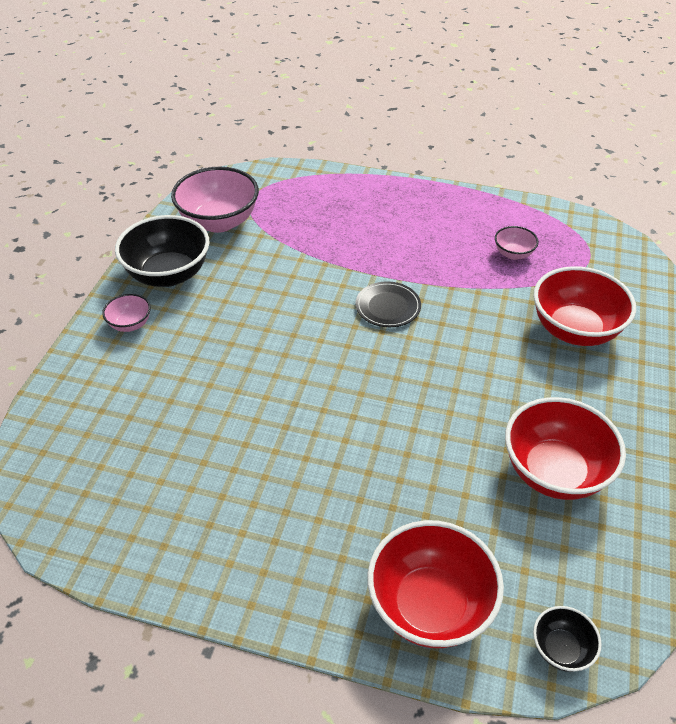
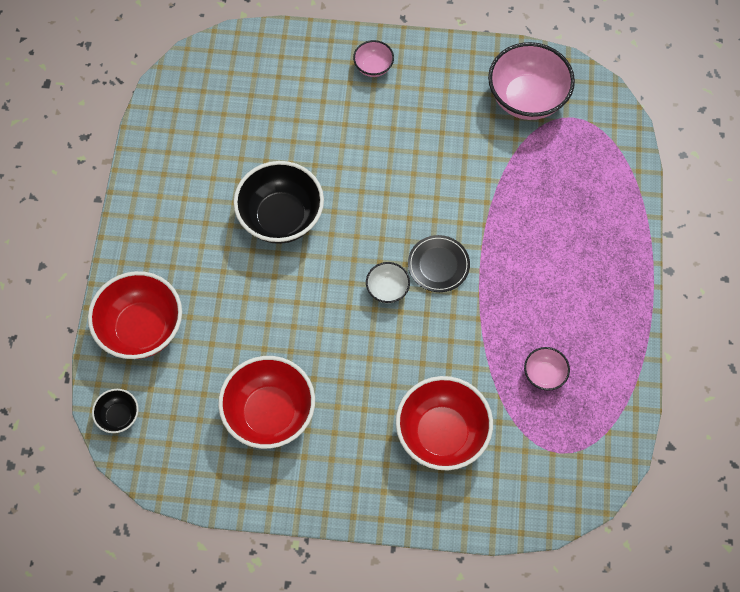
camera: 80 degrees right, 20 degrees up
black bowl [115,215,209,287] -> black bowl moved to [233,161,324,244]
none -> white bowl [366,262,410,303]

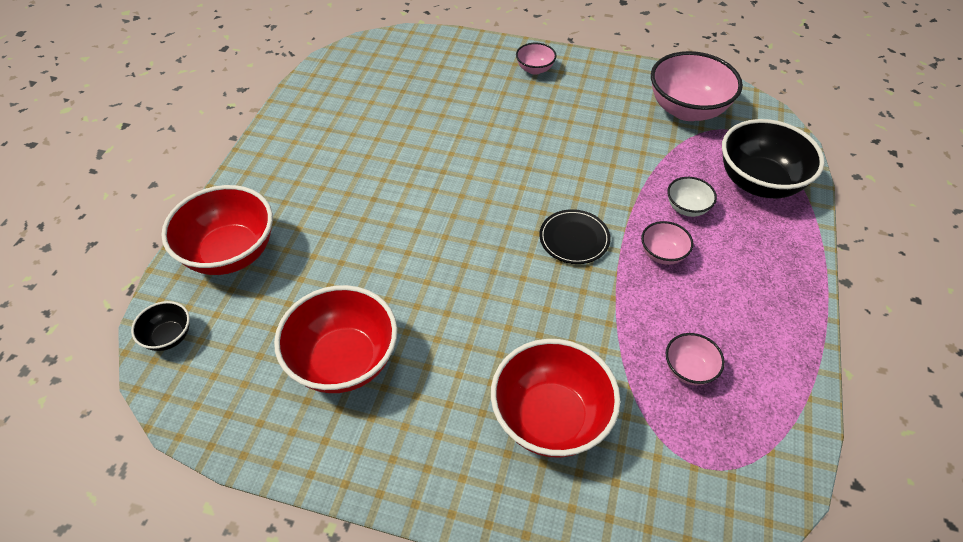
camera: 10 degrees right, 15 degrees down
black bowl [233,161,324,244] -> black bowl moved to [722,119,825,198]
white bowl [366,262,410,303] -> white bowl moved to [667,177,717,217]
none -> pink bowl [641,221,693,265]

